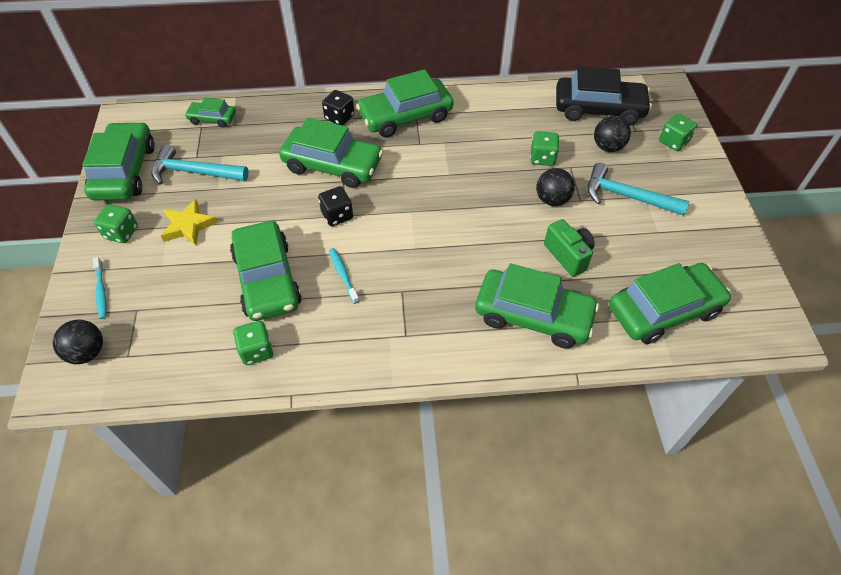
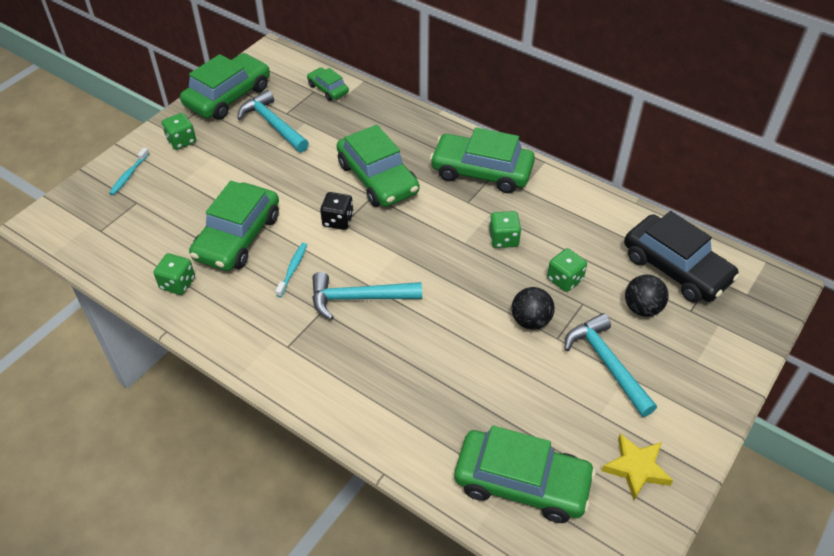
camera: 40 degrees right, 5 degrees down
black ball [53,320,103,364] -> none
yellow star [161,199,217,246] -> yellow star moved to [601,434,673,500]
black dice [322,90,354,126] -> none
green car [475,263,599,348] -> none
green camera [544,219,595,277] -> none
green dice [659,114,697,151] -> green dice moved to [489,211,521,248]
none -> turquoise hammer [312,272,422,320]

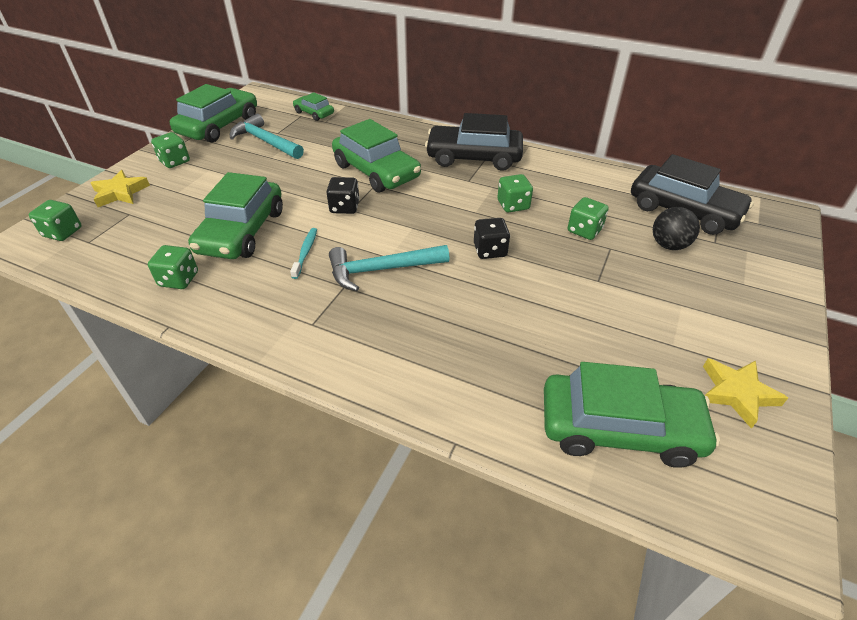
camera: 10 degrees left, 5 degrees down
turquoise toothbrush [109,148,149,195] -> yellow star [91,170,150,207]
green car [430,127,535,193] -> black car [425,113,523,171]
black ball [511,287,555,330] -> none
turquoise hammer [564,313,657,417] -> none
none -> green dice [29,200,82,241]
none -> black dice [474,218,510,259]

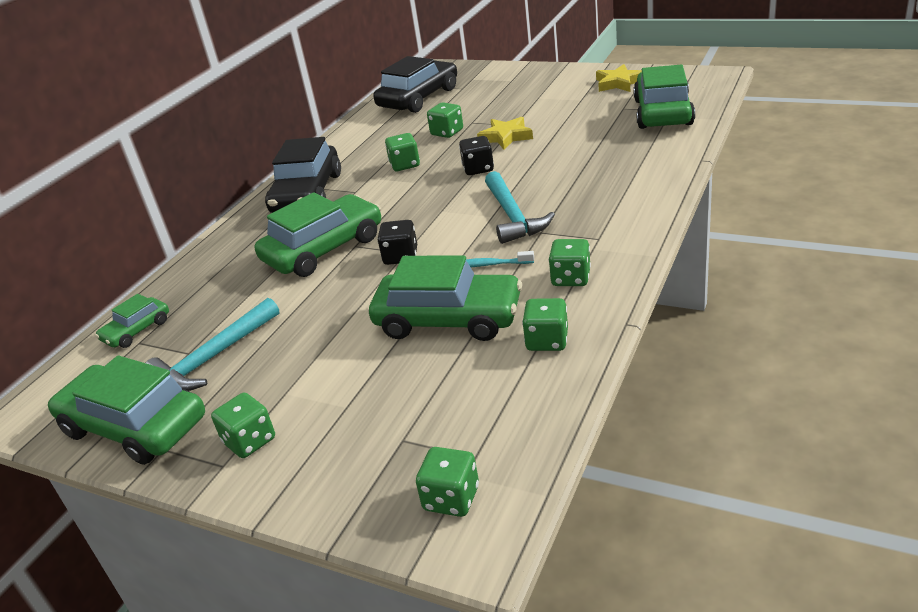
camera: 85 degrees left, 10 degrees down
yellow star [91,170,150,207] -> yellow star moved to [477,117,533,150]
black ball [653,207,700,250] -> none
none -> green dice [549,239,591,286]

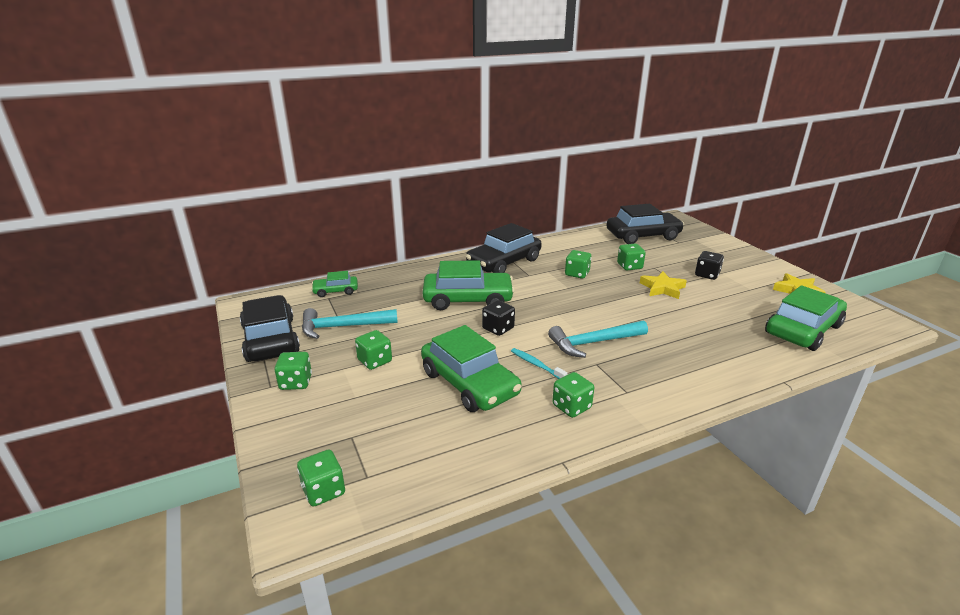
camera: 35 degrees right, 5 degrees down
green car [48,356,205,465] -> black car [240,295,300,362]
black dice [459,136,494,175] -> black dice moved to [695,251,724,280]
turquoise hammer [485,171,555,244] -> turquoise hammer turned 45 degrees clockwise [548,320,648,358]
green dice [522,298,568,351] -> green dice moved to [355,330,392,370]

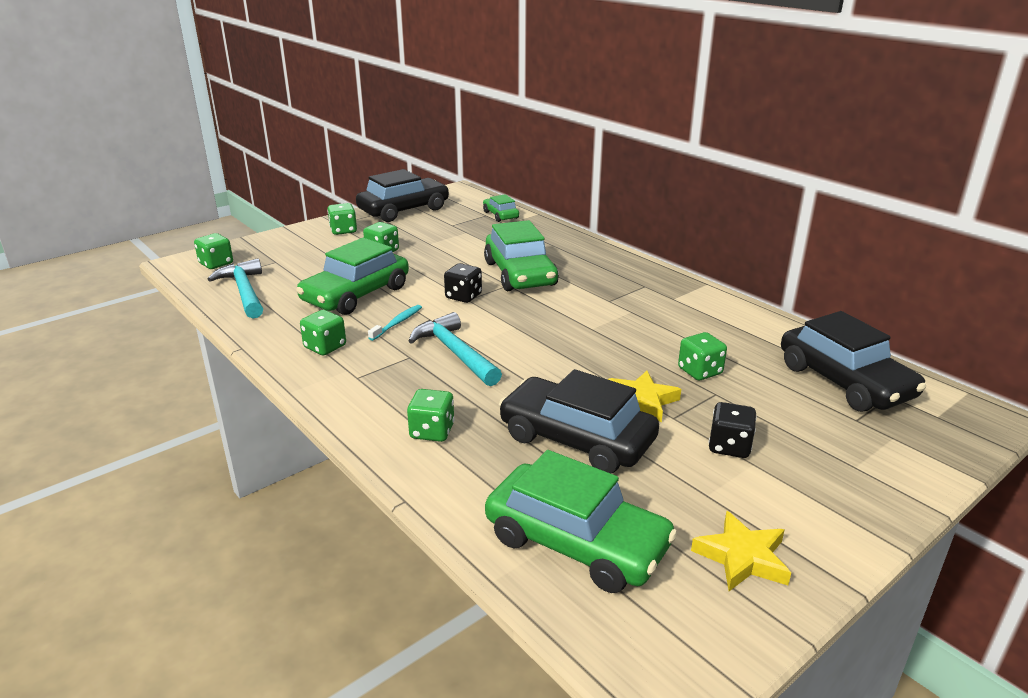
camera: 75 degrees right, 0 degrees up
turquoise hammer [302,308,398,339] -> turquoise hammer moved to [208,258,263,319]
black car [466,223,542,273] -> black car moved to [499,369,659,473]
green dice [565,250,591,279] -> green dice moved to [407,389,455,442]

